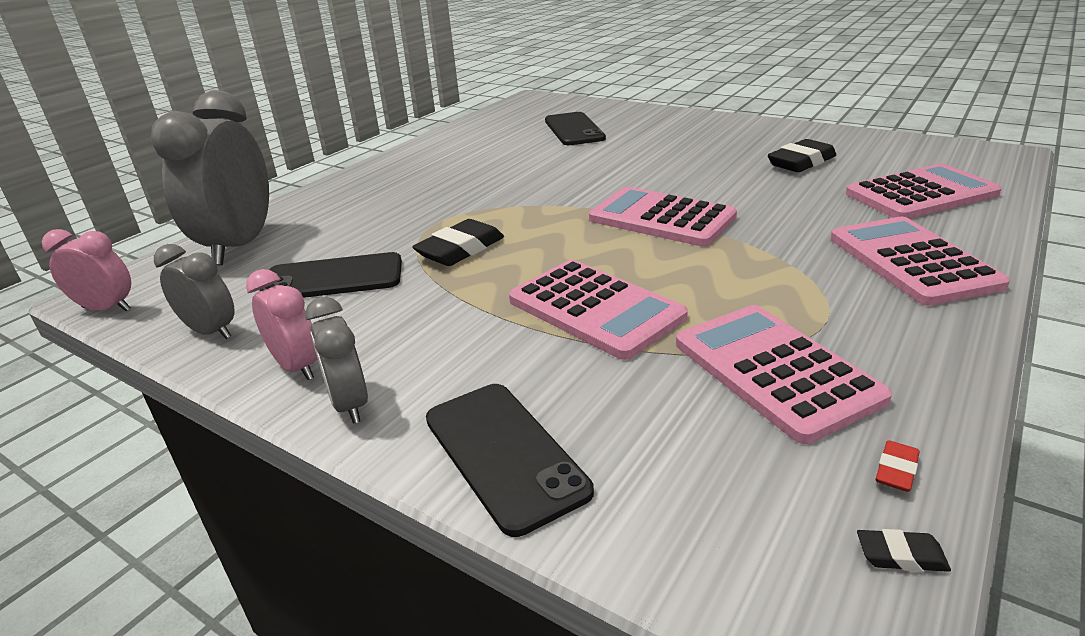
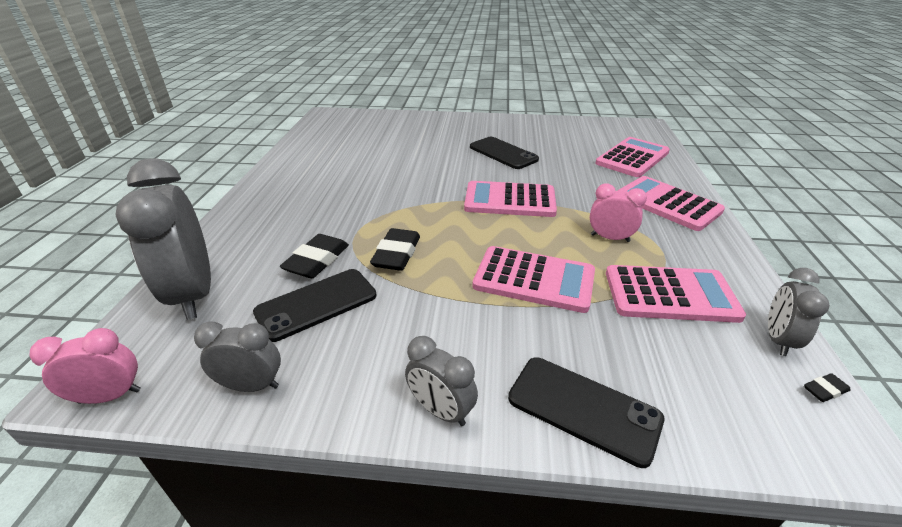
camera: 30 degrees left, 5 degrees up
pink clock [246,269,317,380] -> pink clock moved to [590,184,647,242]
black phone [545,112,606,145] -> black phone moved to [470,137,539,169]
pink calculator [676,305,892,444] -> pink calculator turned 150 degrees clockwise [606,265,746,323]
black eraser [768,139,836,172] -> black eraser moved to [280,234,349,278]
red eraser [876,440,920,492] -> grey clock [768,268,830,356]

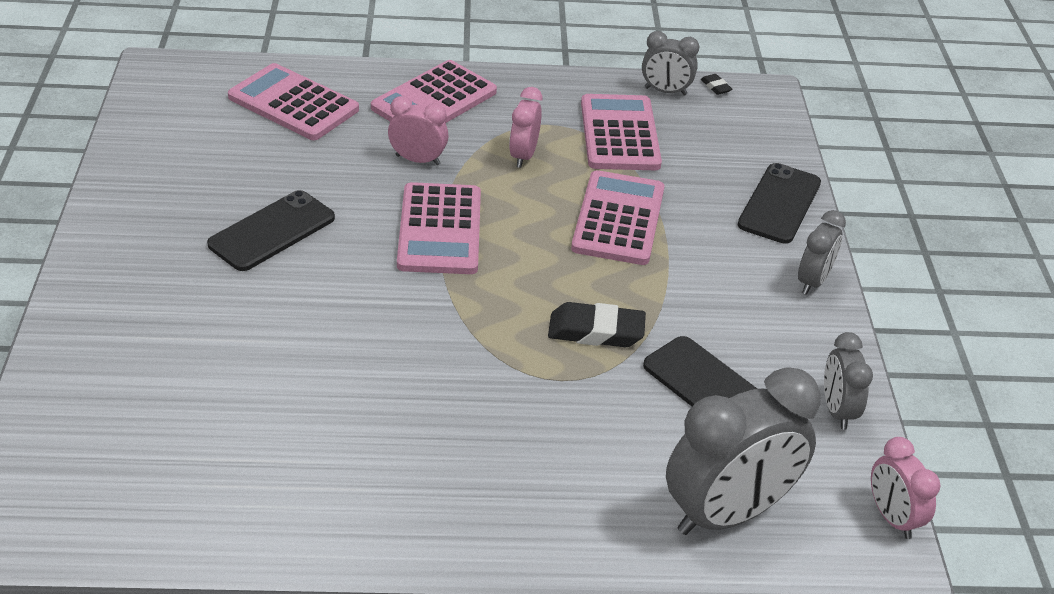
camera: 100 degrees left, 5 degrees up
black eraser [280,234,349,278] -> none
none -> pink clock [388,96,448,165]

